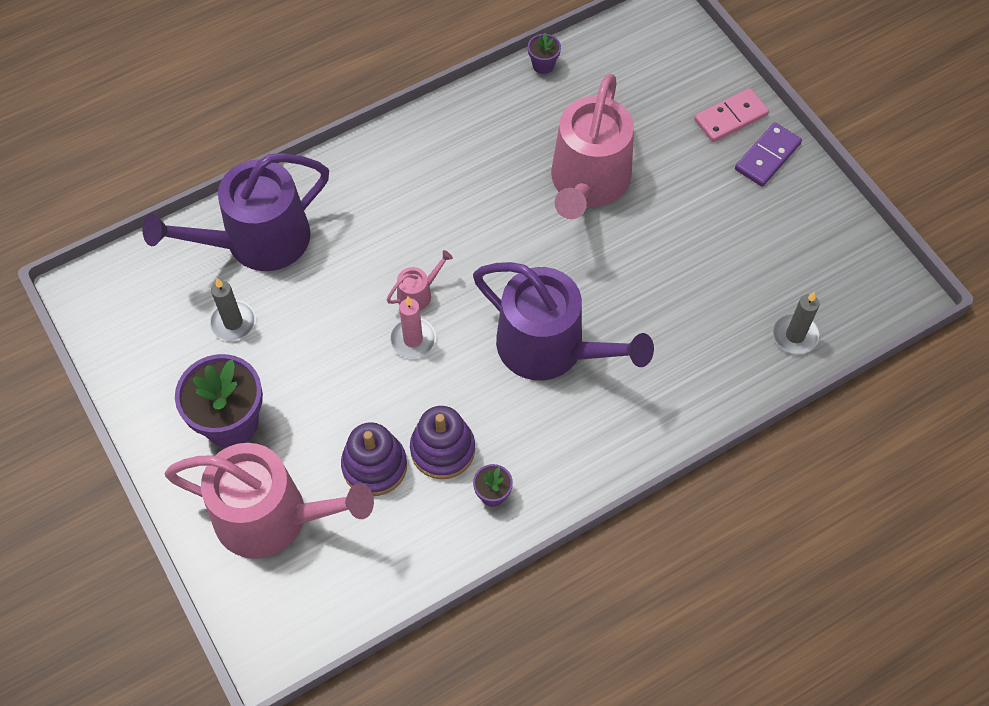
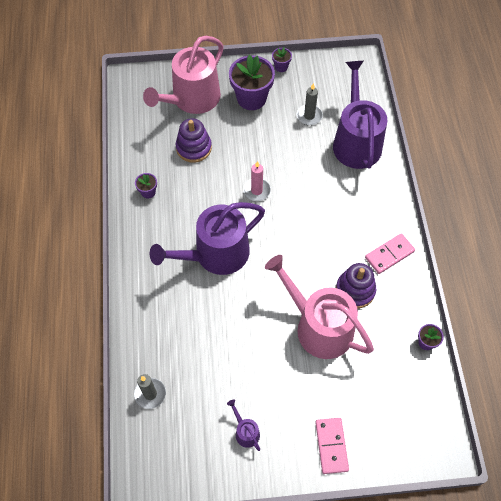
camera: 115 degrees right, 0 degrees up
pink watering can [386,250,453,311] -> none
purple stacking toy [410,406,475,479] -> purple stacking toy moved to [336,263,376,309]
purple domino [735,122,802,187] -> none
none -> purple watering can [227,400,260,451]
none -> purple flower pot [272,47,292,72]
none -> pink domino [365,233,415,274]

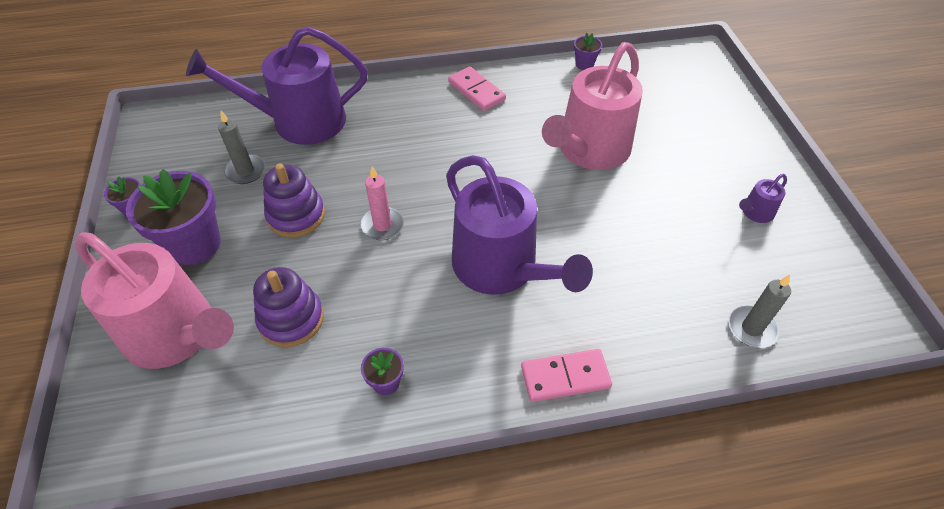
camera: 95 degrees left, 10 degrees down
pink domino [315,418,349,474] -> pink domino moved to [521,349,612,402]
purple stacking toy [336,263,376,309] -> purple stacking toy moved to [263,163,325,238]

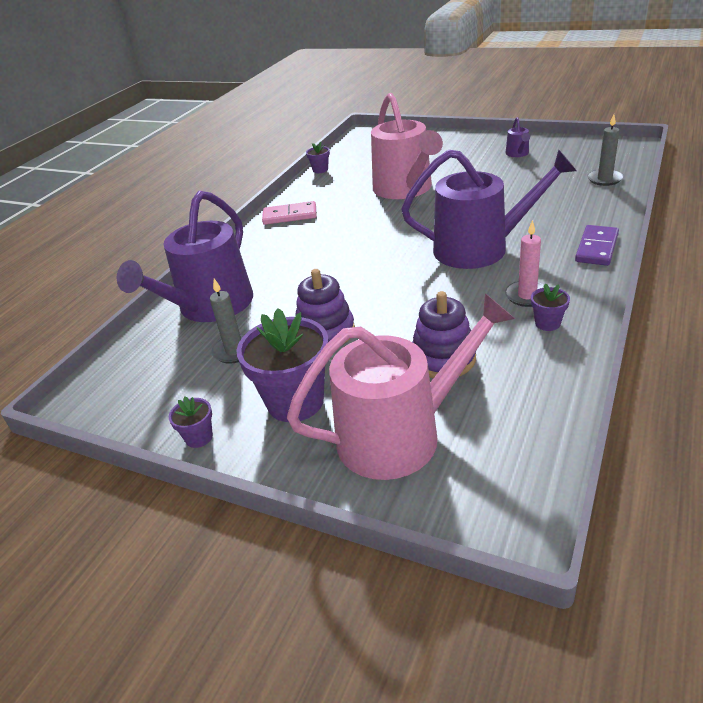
camera: 50 degrees left, 15 degrees down
pink candle [360,167,404,240] -> pink candle moved to [505,220,544,307]
pink domino [521,349,612,402] -> purple domino [575,225,619,266]

